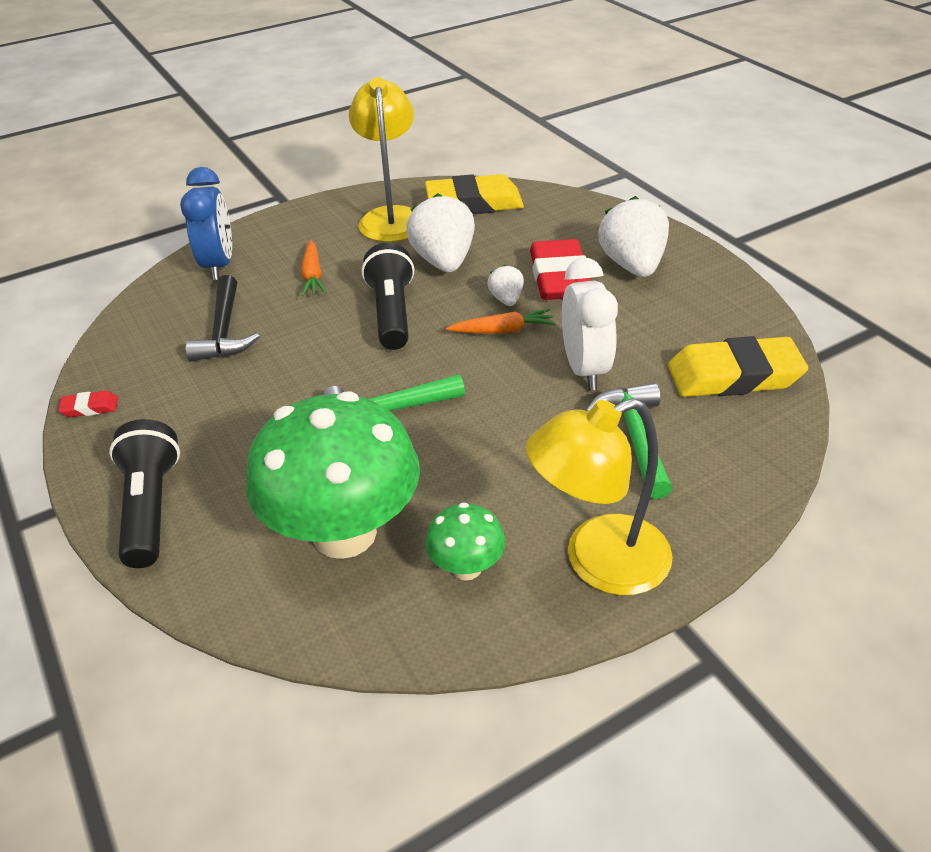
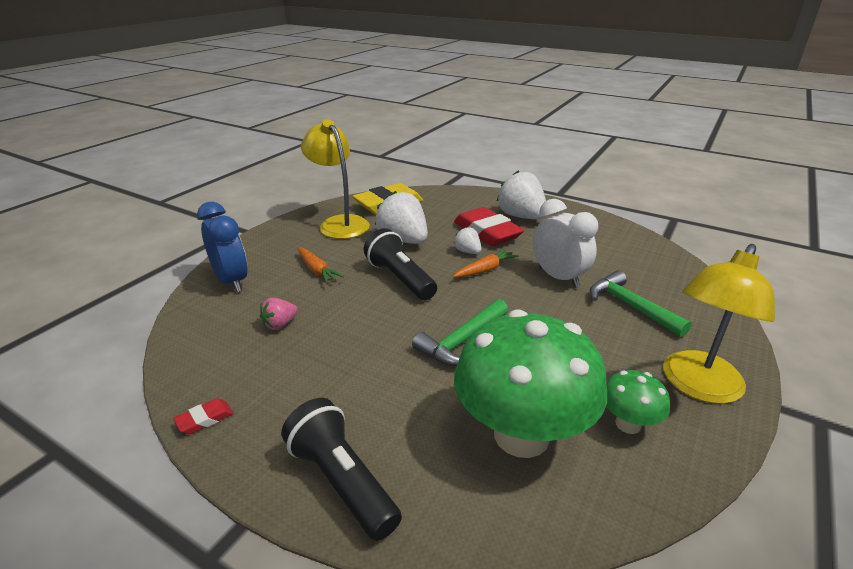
camera: 30 degrees left, 10 degrees down
black hammer [186,275,260,362] -> pink strawberry [260,298,298,330]
yellow eraser [668,336,808,397] -> none

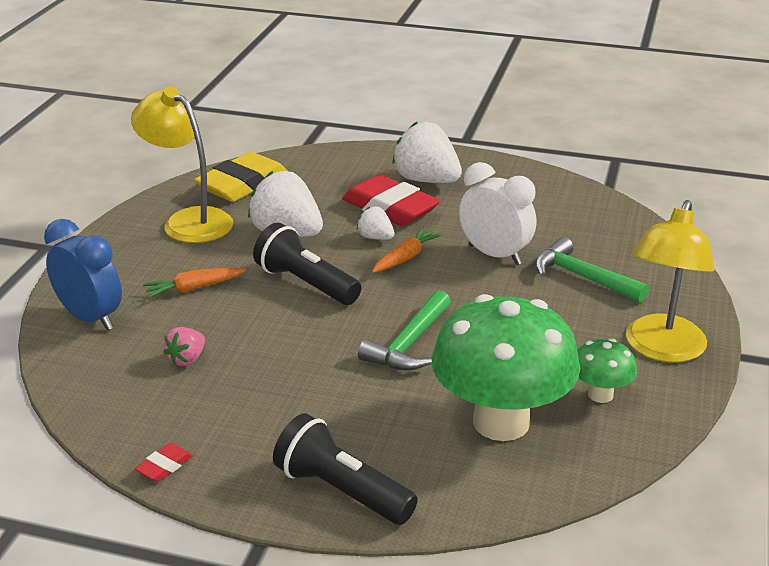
camera: 15 degrees left, 0 degrees up
orange carrot [297,247,344,283] -> orange carrot turned 120 degrees clockwise [143,268,246,298]

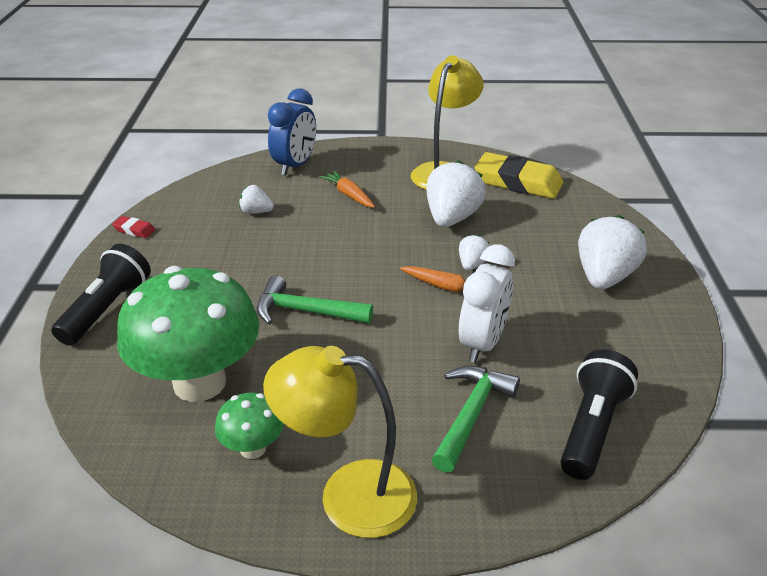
camera: 75 degrees right, 5 degrees up
pink strawberry [163,327,205,366] -> white strawberry [239,185,274,214]
black flashlight [253,223,361,305] -> black flashlight moved to [561,350,638,480]
red eraser [342,174,440,226] -> none

